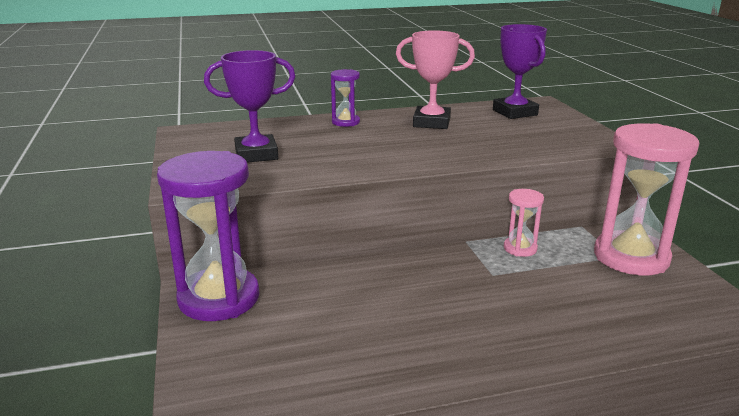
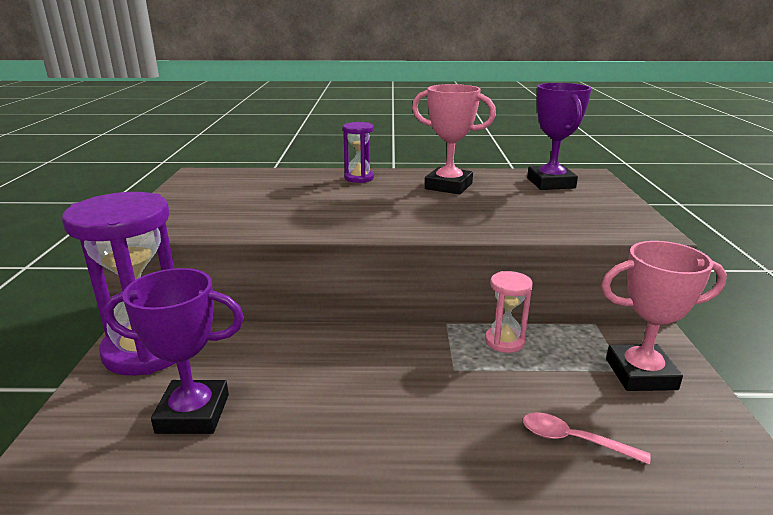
camera: 15 degrees right, 0 degrees up
purple trophy [204,50,296,163] -> purple trophy moved to [104,268,244,434]
pink hourglass [594,123,699,275] -> pink trophy [601,241,727,391]
none -> pink spoon [523,412,651,465]

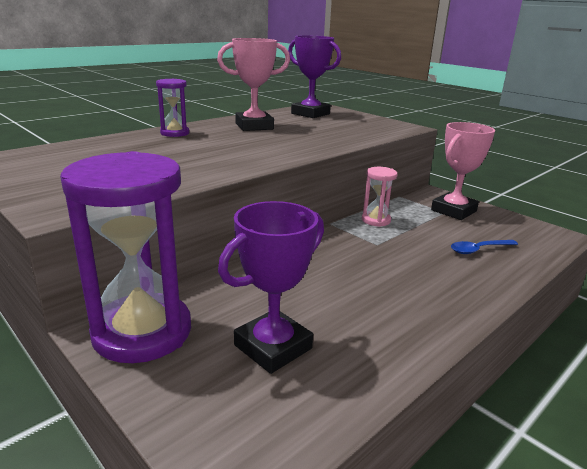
camera: 45 degrees left, 0 degrees up
pink spoon [523,412,651,465] -> blue spoon [451,240,518,254]

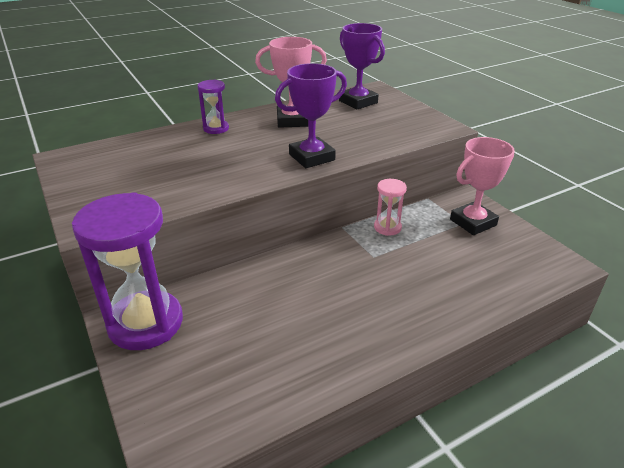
camera: 15 degrees right, 10 degrees up
purple trophy [218,201,324,374] -> purple trophy moved to [275,63,347,168]
blue spoon [451,240,518,254] -> none

